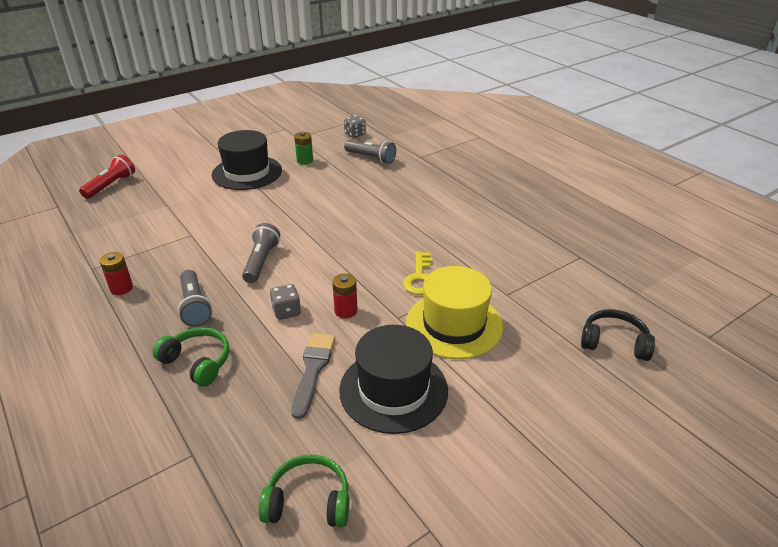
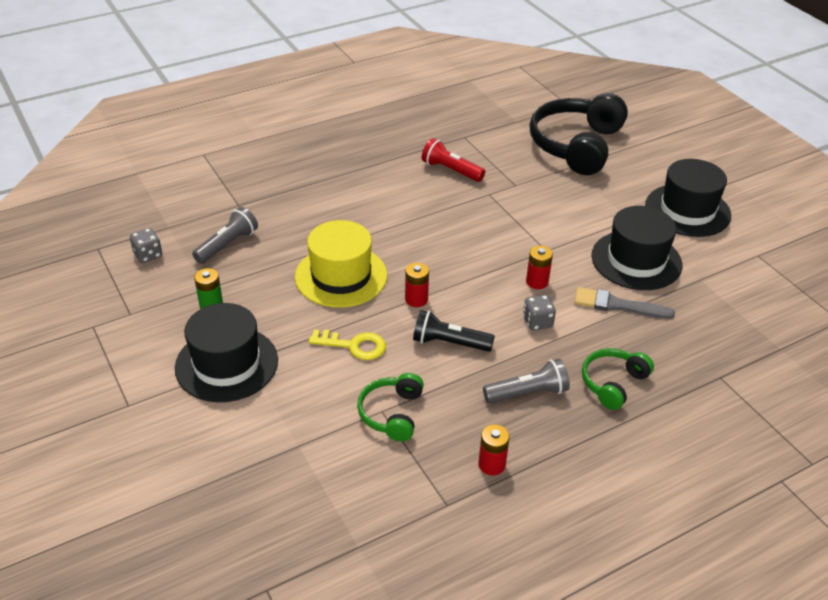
camera: 85 degrees left, 5 degrees up
red flashlight [79,155,135,199] -> red flashlight moved to [422,138,485,182]
grey flashlight [242,223,280,283] -> black flashlight [413,310,495,352]
green headphones [258,454,349,527] -> green headphones moved to [357,373,424,441]
yellow key [403,251,432,295] -> yellow key moved to [309,329,386,360]
yellow hat [406,266,503,359] -> yellow hat moved to [295,220,387,308]
black headphones [581,309,655,361] -> black headphones [529,93,628,175], size x1.96
none -> red battery [405,263,429,307]
none -> black hat [645,159,731,237]

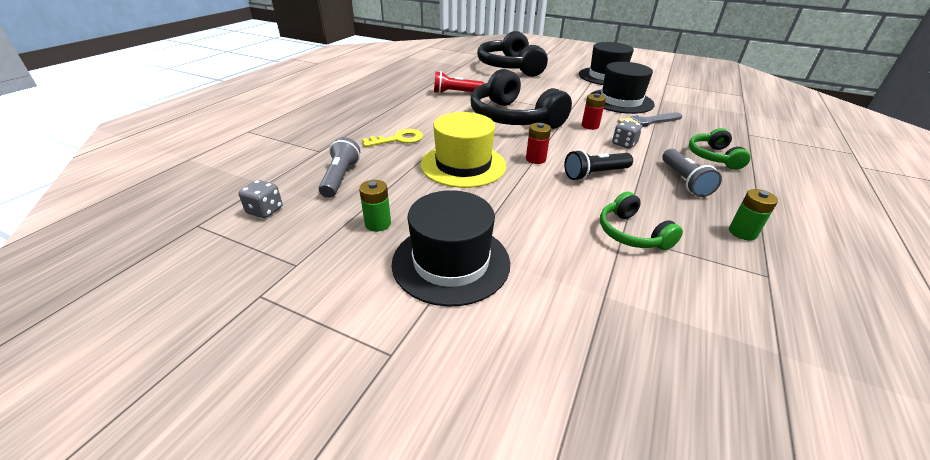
camera: 35 degrees left, 5 degrees down
yellow key [309,329,386,360] -> yellow key moved to [362,129,423,147]
red battery [478,425,510,476] -> green battery [729,189,778,241]
grey flashlight [483,359,570,403] -> grey flashlight turned 135 degrees clockwise [662,149,722,197]
none -> black headphones [471,69,572,129]

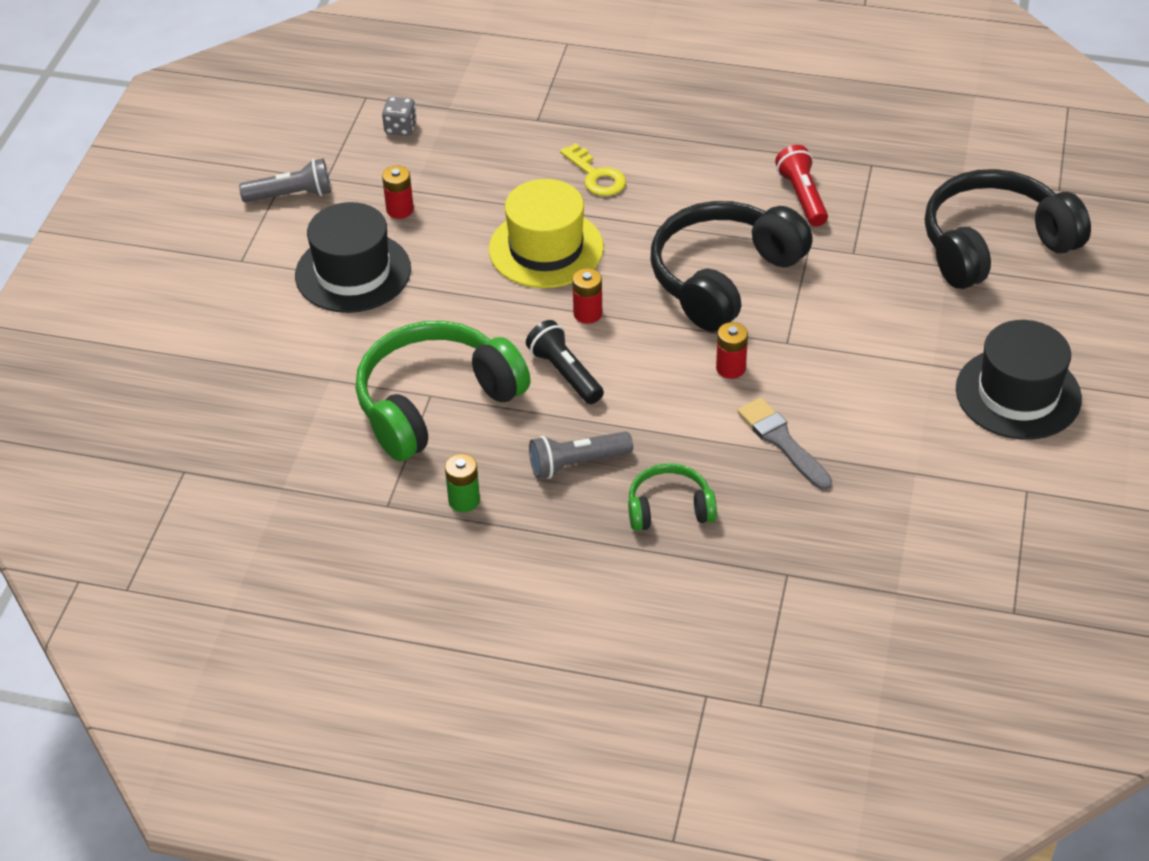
camera: 80 degrees right, 10 degrees up
grey flashlight [318,137,360,198] -> grey flashlight moved to [239,159,331,202]
green battery [359,180,391,232] -> red battery [382,165,414,219]
black hat [591,62,655,114] -> none
green headphones [600,192,683,250] -> green headphones [356,321,531,461], size x1.96
grey dice [612,120,642,149] -> none

